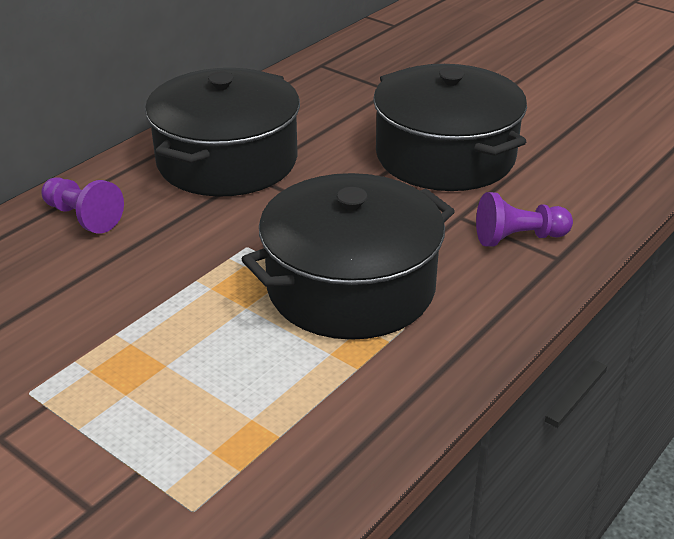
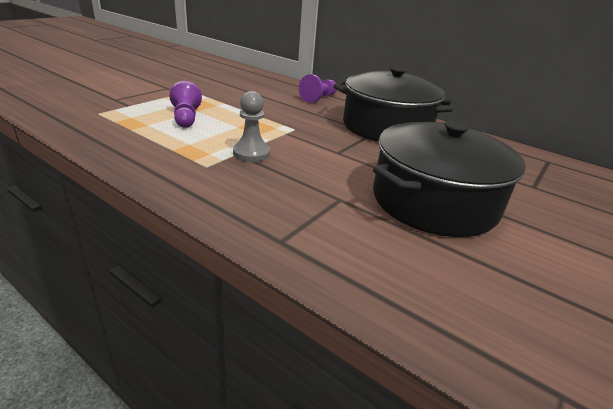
camera: 85 degrees right, 5 degrees down
black pot [242,173,455,340] -> grey pawn [233,91,270,162]
purple pawn [476,192,573,247] -> purple pawn moved to [169,81,202,128]

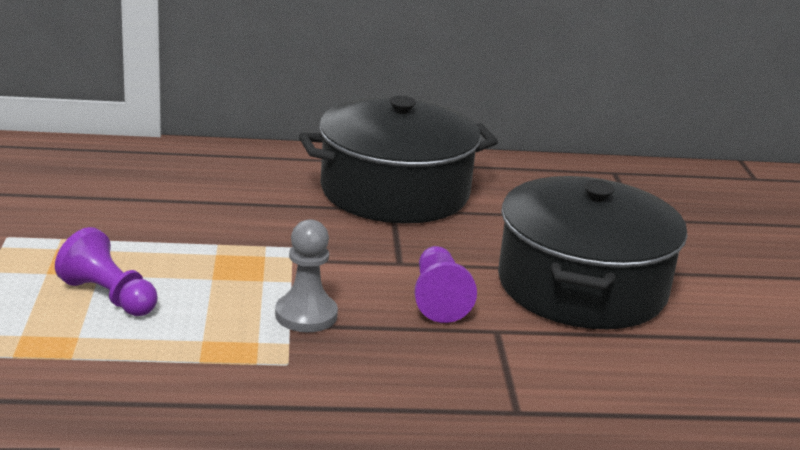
camera: 40 degrees left, 5 degrees down
purple pawn [299,74,337,103] -> purple pawn moved to [414,246,477,323]

